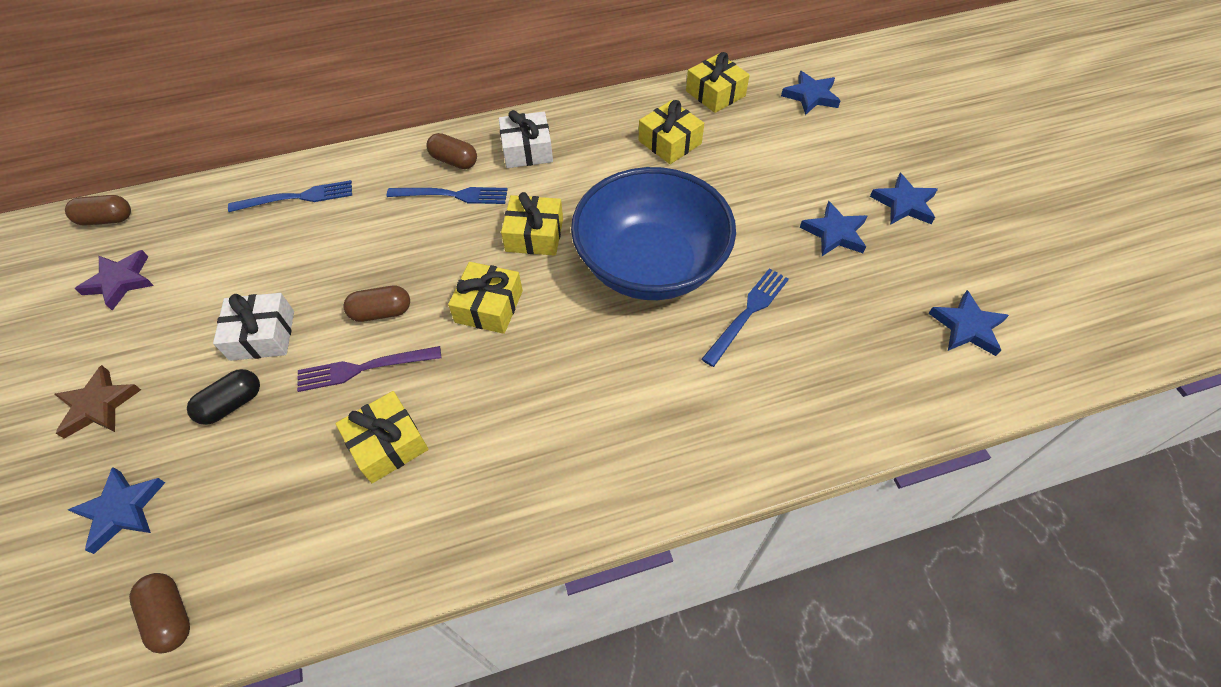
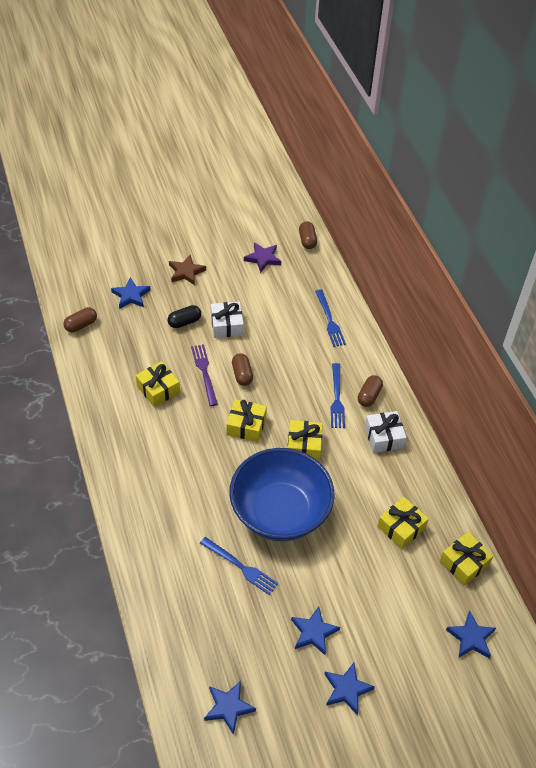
camera: 85 degrees right, 5 degrees down
black capsule [187,369,260,425] -> black capsule turned 75 degrees counterclockwise [168,305,201,328]

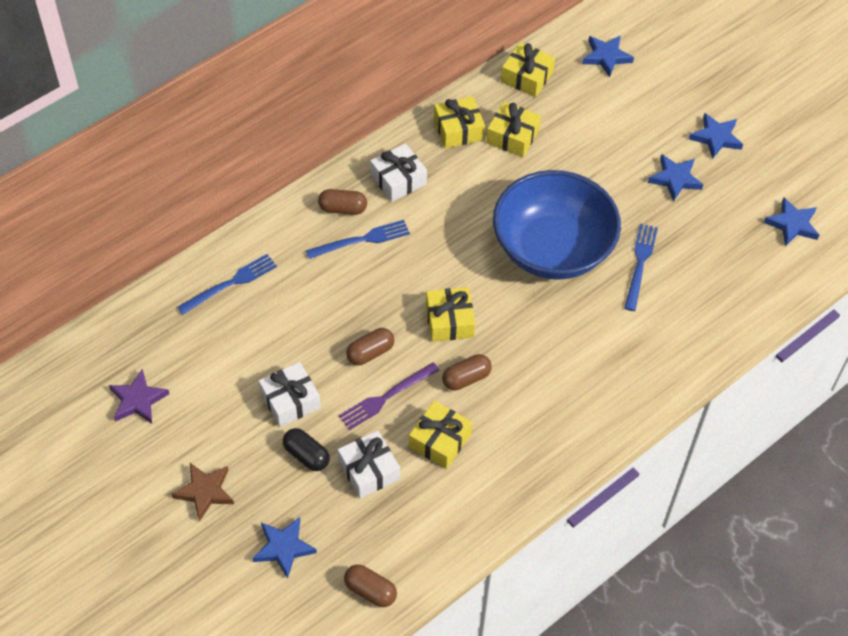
camera: 110 degrees left, 5 degrees up
yellow gift [288,420,323,461] -> yellow gift moved to [434,96,485,149]
brown capsule [299,221,317,249] -> brown capsule moved to [442,354,492,391]
none -> white gift [338,430,400,498]

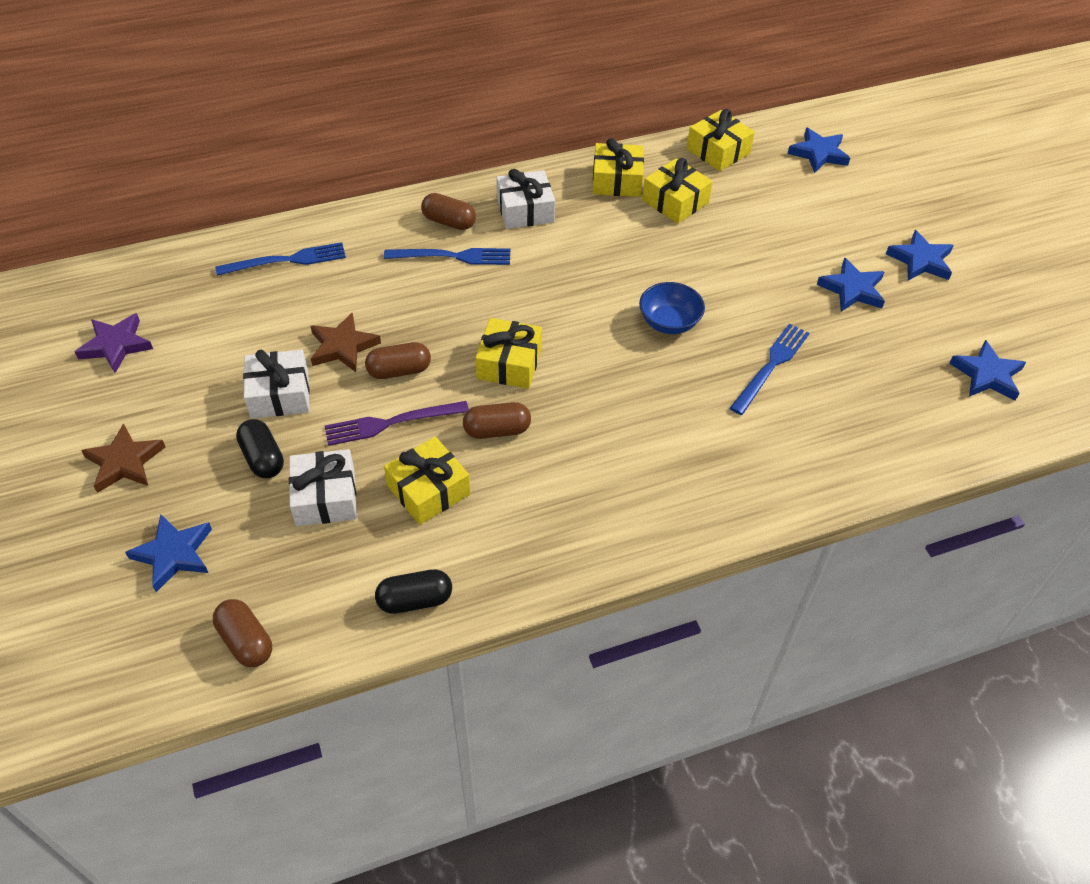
camera: 20 degrees right, 5 degrees down
blue bowl [493,170,621,280] -> blue bowl [639,282,705,334], size x0.41
none -> brown star [311,312,381,372]
none -> black capsule [375,569,452,614]

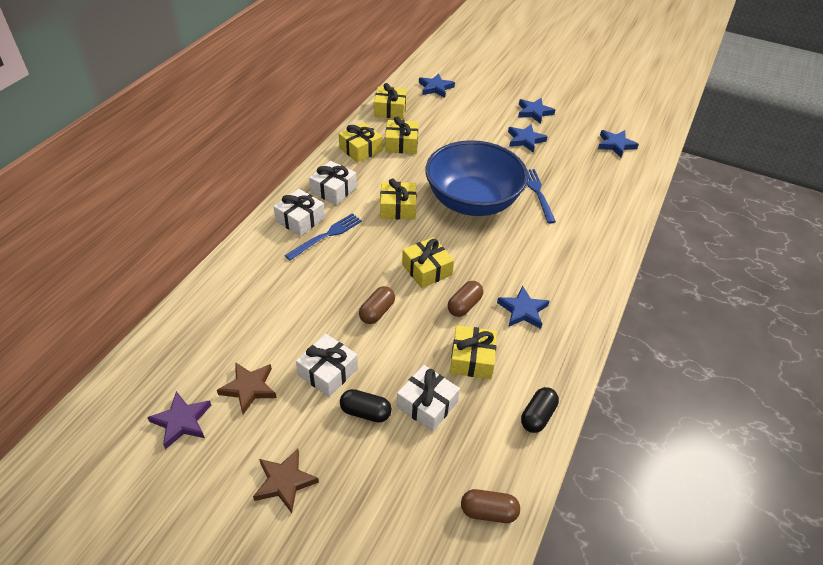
camera: 45 degrees left, 5 degrees down
blue star [125,514,212,592] -> blue star moved to [497,286,549,329]
blue fork [215,242,346,276] -> none
brown star [311,312,381,372] -> brown star moved to [217,362,277,414]
purple fork [325,401,469,446] -> none
brown capsule [421,193,476,230] -> white gift [273,189,325,236]
blue bowl [639,282,705,334] -> blue bowl [425,140,528,216], size x2.43
none -> yellow gift [380,179,417,220]

